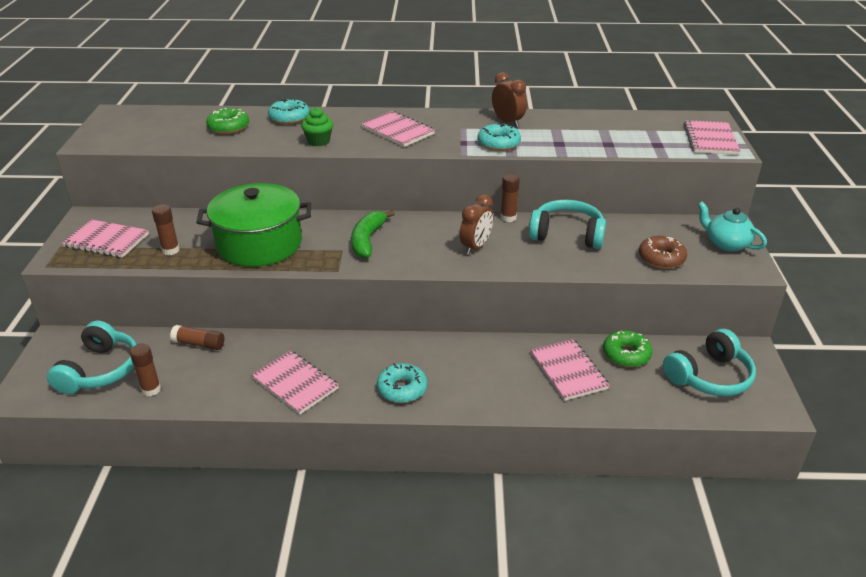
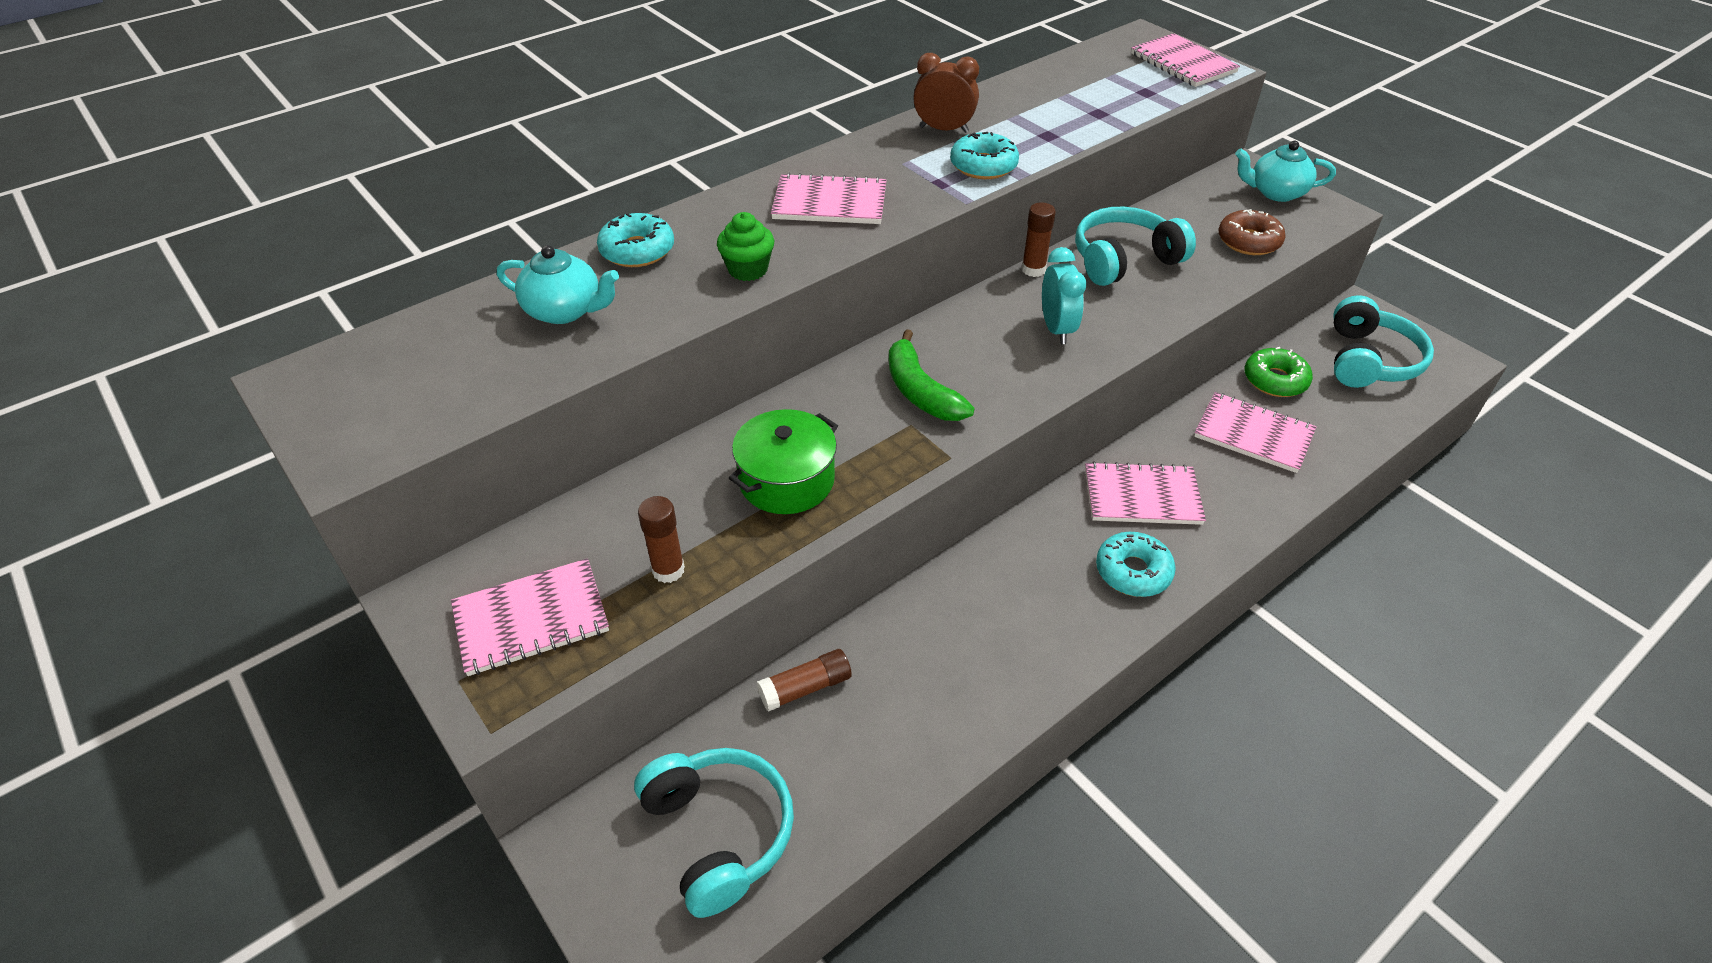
camera: 40 degrees left, 10 degrees up
brown glue stick [130,344,161,396] -> none
green pot [196,183,311,267] -> green pot [729,409,838,514], size x0.63
green donut [206,108,249,134] -> turquoise teapot [497,245,619,324]
pink notebook [251,350,339,415] -> pink notebook moved to [1085,461,1206,525]
brown clock [460,194,493,254] -> turquoise clock [1042,247,1086,344]

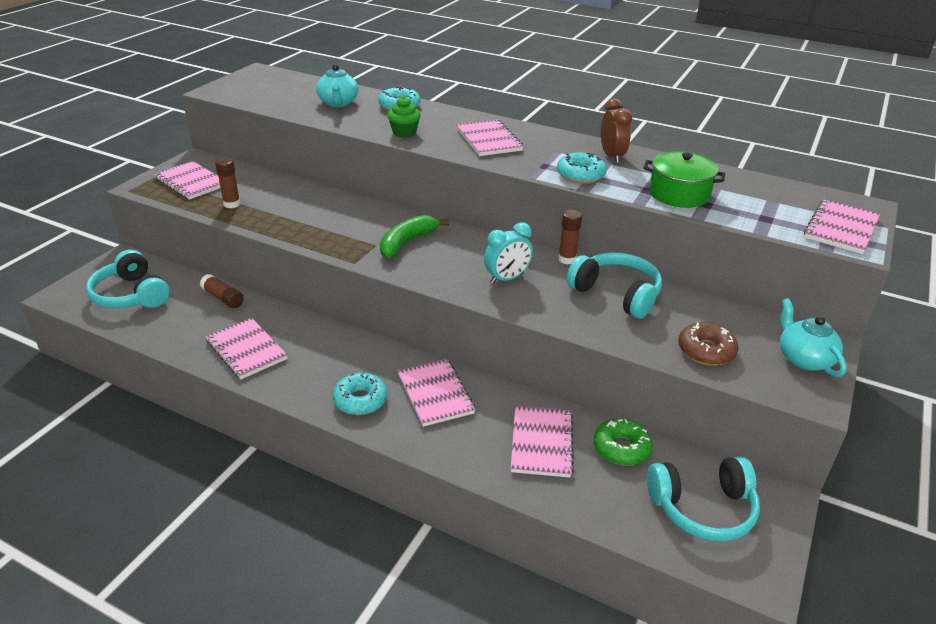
camera: 65 degrees right, 10 degrees down
turquoise headphones [634,748,794,918] -> turquoise headphones turned 105 degrees clockwise [86,250,169,308]
green pot [729,409,838,514] -> green pot moved to [643,151,725,208]
none -> pink notebook [206,318,288,379]

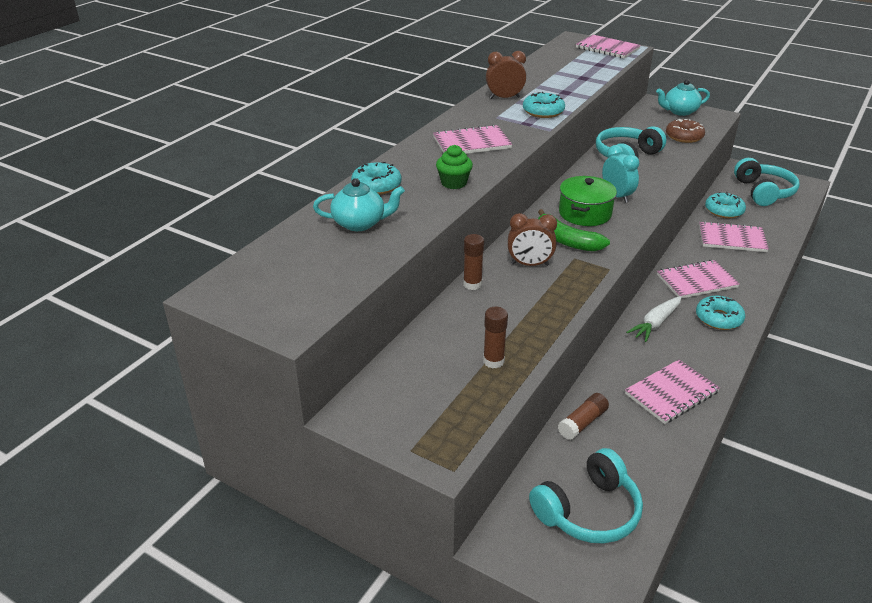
camera: 85 degrees left, 0 degrees up
pink notebook [154,161,221,200] -> none
brown glue stick [558,209,582,264] -> brown glue stick moved to [463,234,484,290]
green donut [593,418,653,466] -> turquoise donut [705,192,746,218]
green pot [643,151,725,208] -> green pot moved to [559,176,617,226]
none -> brown clock [508,213,557,266]
none -> white carrot [626,296,682,342]

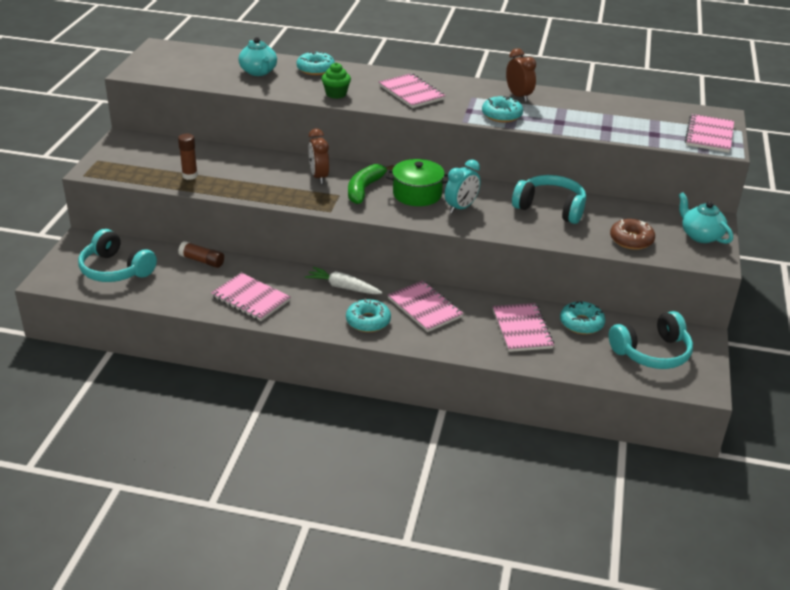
camera: 70 degrees right, 0 degrees up
brown glue stick [463,234,484,290] -> none

